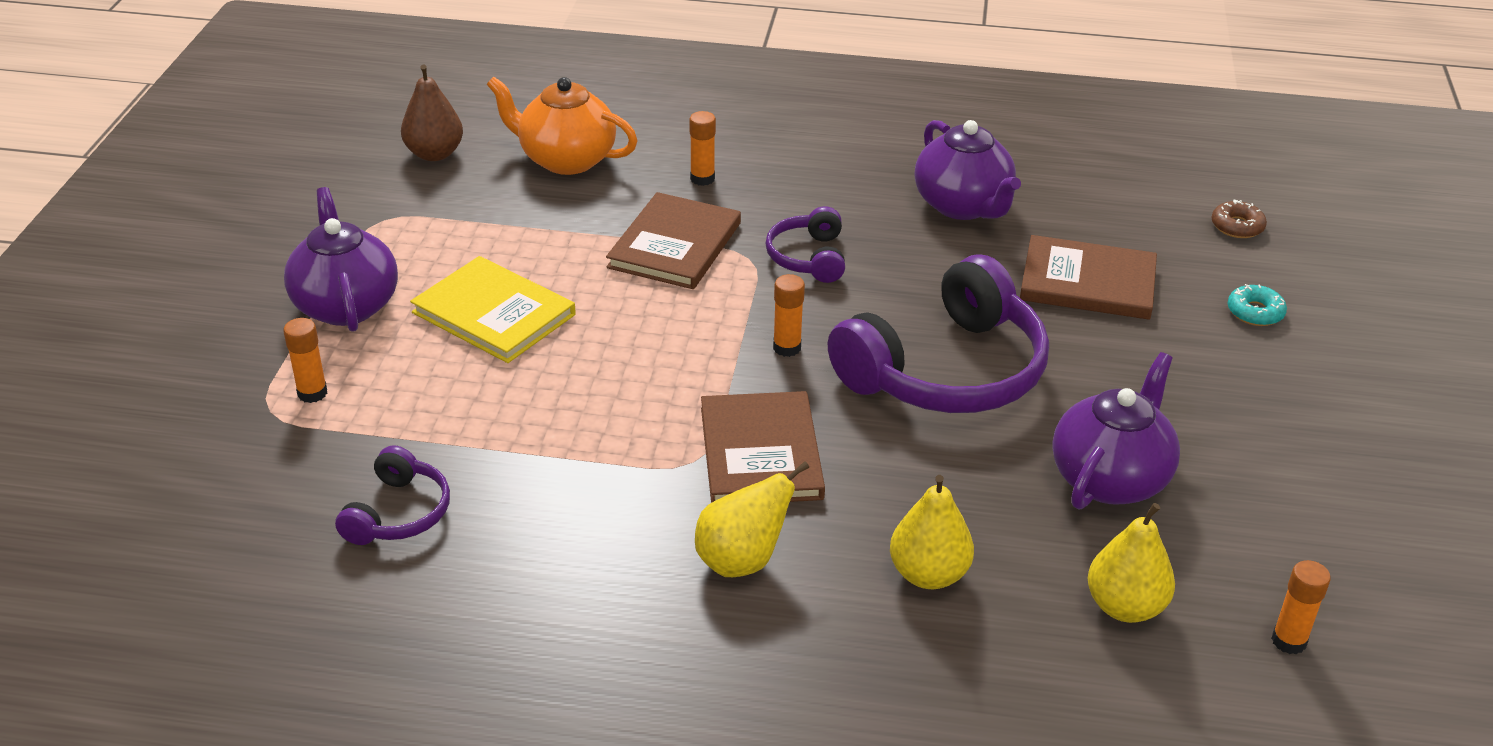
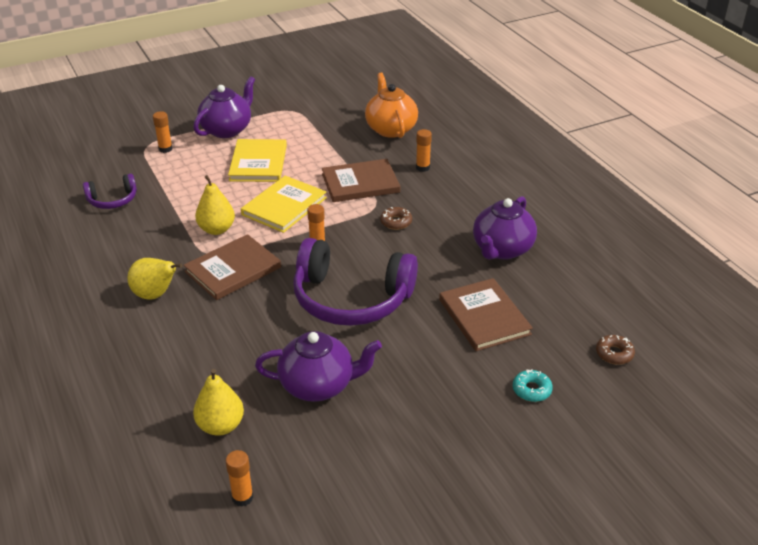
camera: 55 degrees right, 0 degrees up
brown pear [401,64,463,161] -> none
purple headphones [765,206,845,283] -> brown donut [380,207,412,230]
yellow pear [890,475,974,589] -> yellow pear moved to [195,175,235,235]
none -> yellow book [241,176,327,233]

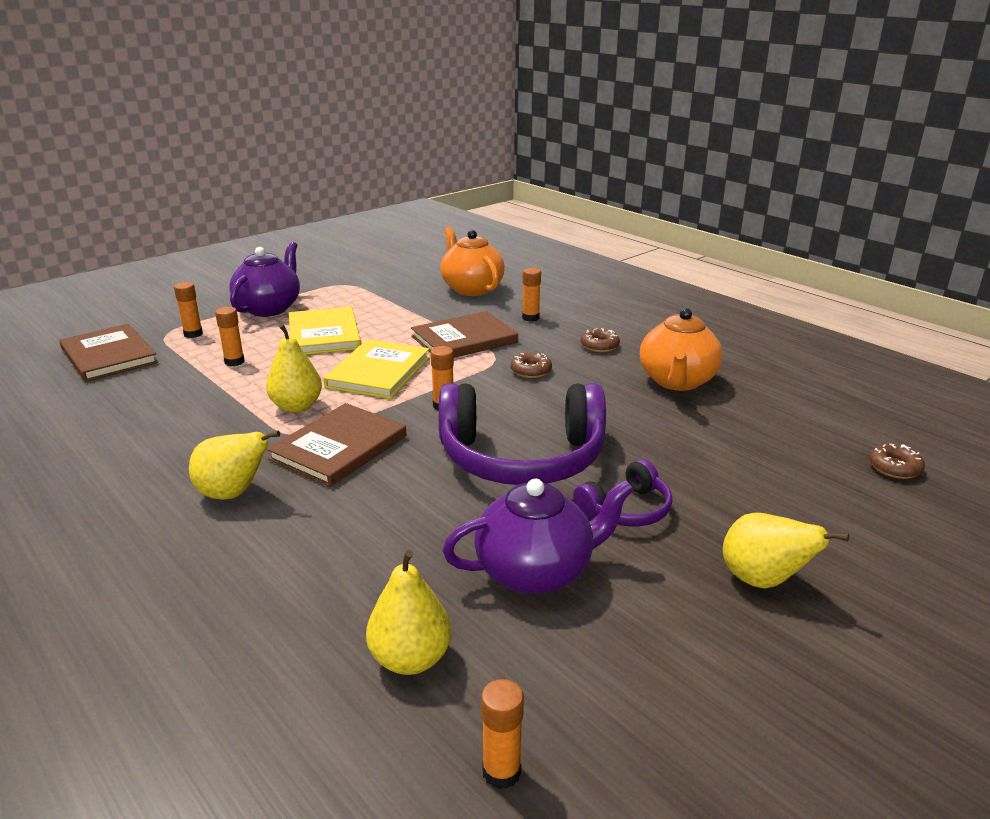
camera: 15 degrees left, 10 degrees down
purple headphones [83,174,137,209] -> purple headphones moved to [573,459,673,527]
brown book [439,278,533,351] -> brown book moved to [59,324,158,382]
purple teapot [473,196,537,260] -> orange teapot [640,308,723,391]
turquoise donut [513,370,553,402] -> none
none -> orange glue stick [215,307,245,366]
none -> brown donut [581,328,620,352]
none -> yellow pear [723,512,849,589]

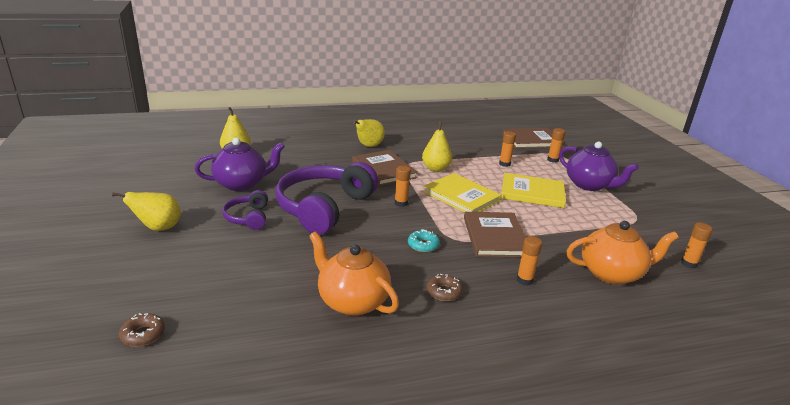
camera: 115 degrees right, 0 degrees up
purple teapot [443,479,634,594] -> purple teapot turned 120 degrees counterclockwise [195,138,285,191]
orange glue stick [481,679,524,789] -> orange glue stick moved to [681,222,713,268]
brown donut [511,352,552,378] -> turquoise donut [408,229,440,252]

